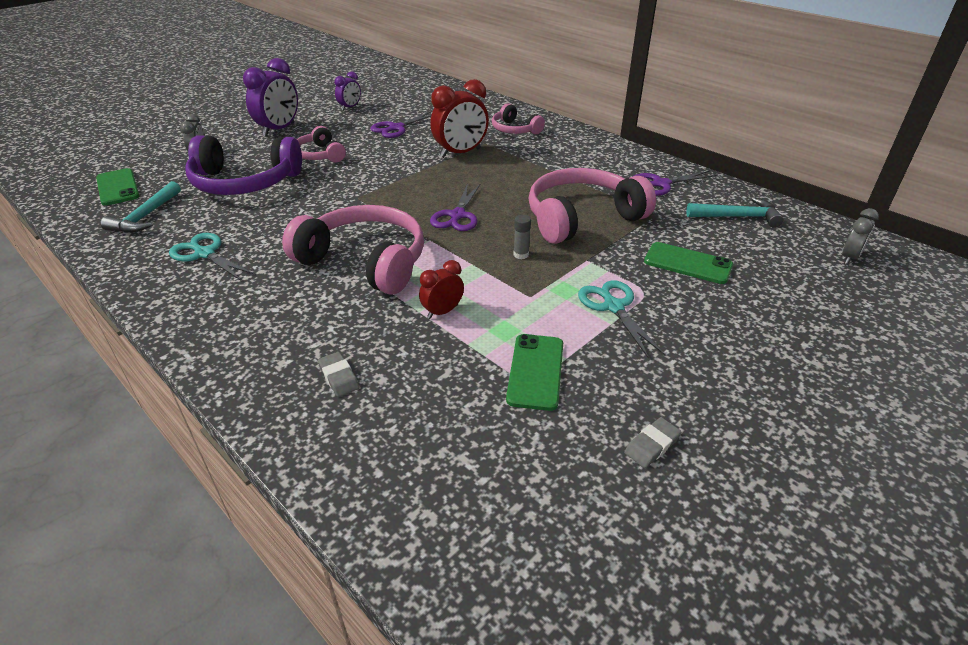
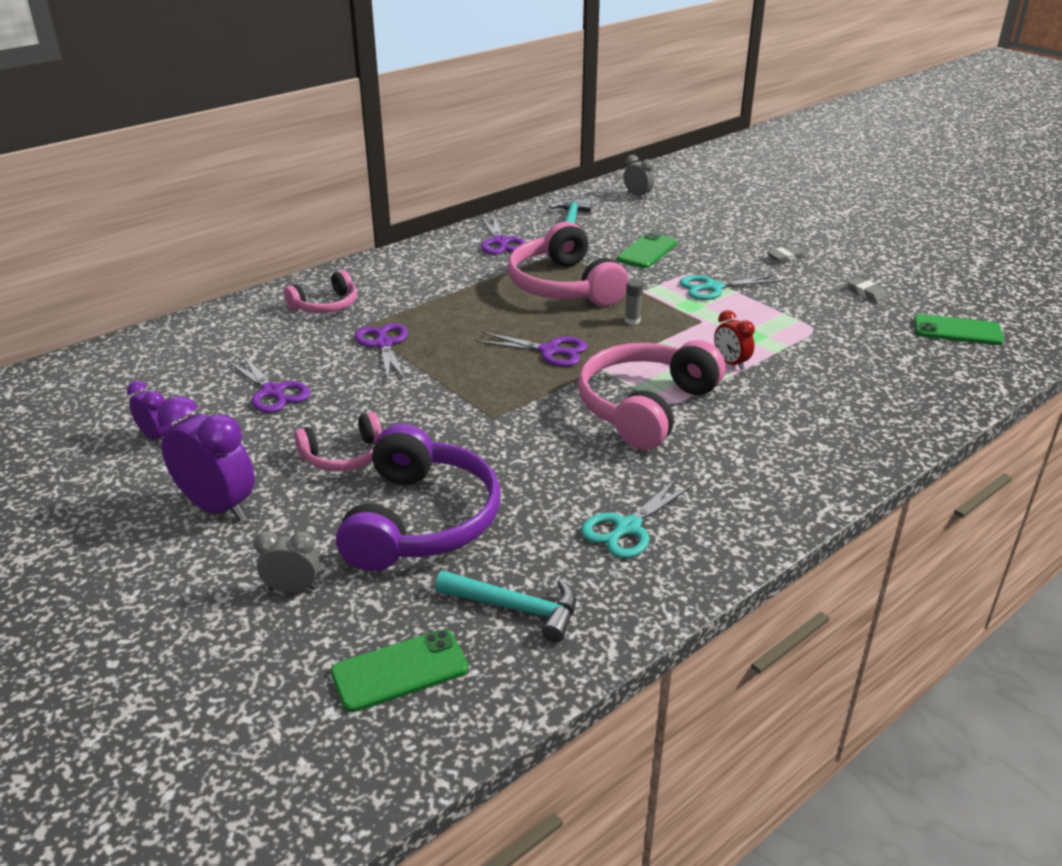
camera: 85 degrees left, 5 degrees down
grey eraser [318,352,360,397] -> grey eraser moved to [767,246,805,263]
red clock [430,79,489,158] -> purple scissors [355,323,408,380]
green phone [506,334,563,411] -> green phone moved to [914,314,1004,345]

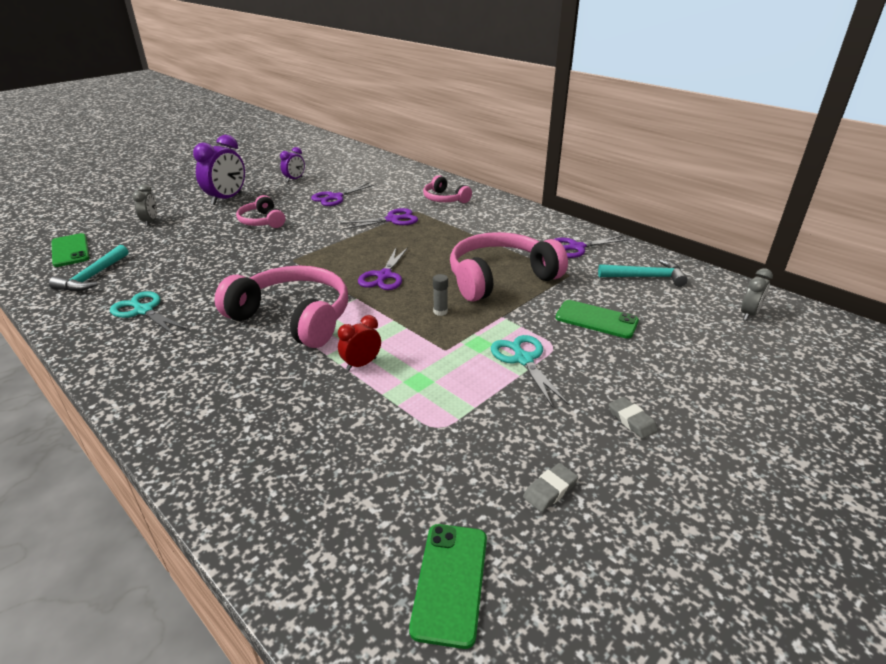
camera: 85 degrees right, 0 degrees up
purple headphones [336,424,500,571] -> none

